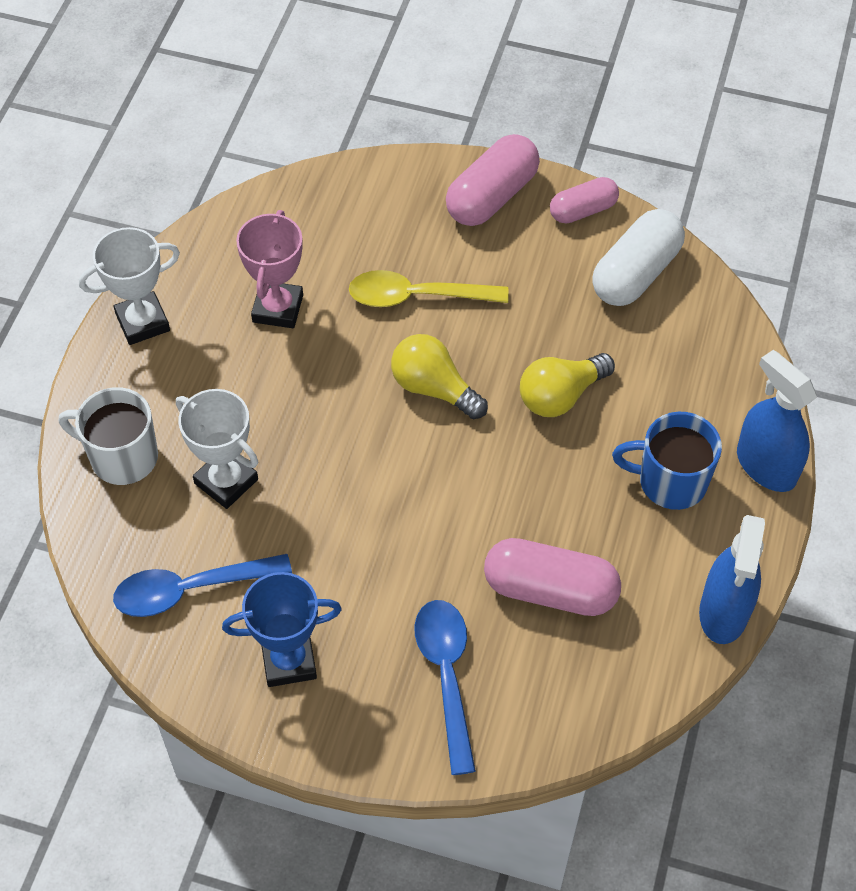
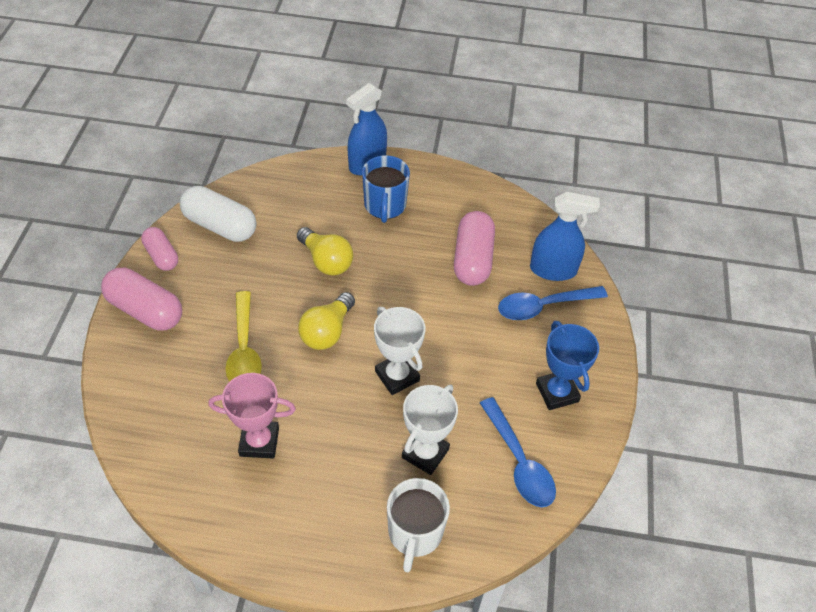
camera: 100 degrees left, 5 degrees down
white trophy [79,227,180,345] -> white trophy moved to [374,307,425,395]
blue spray bottle [699,515,765,644] -> blue spray bottle moved to [530,192,600,281]

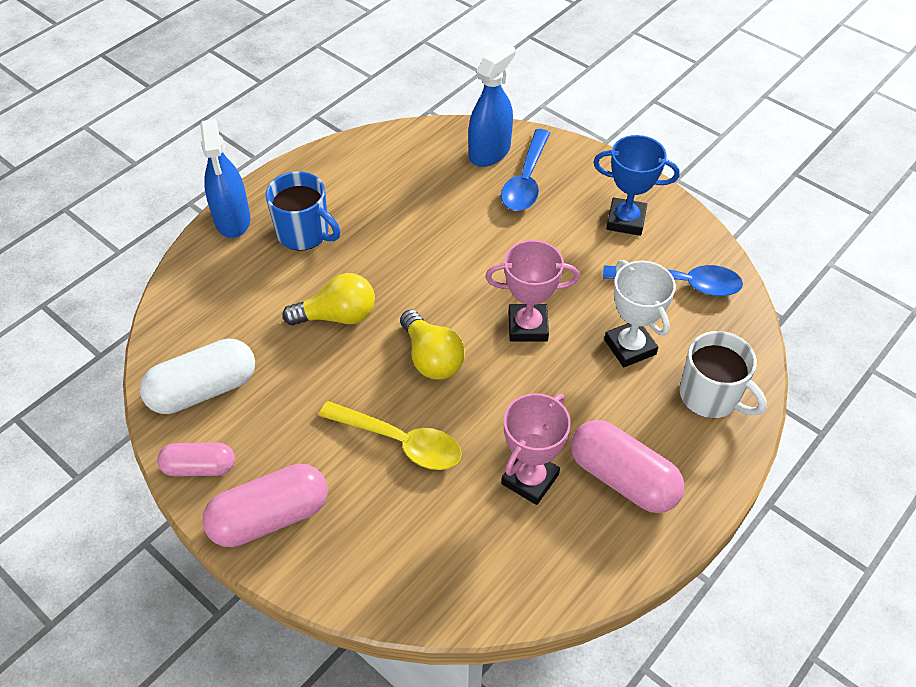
camera: 55 degrees left, 0 degrees up
white trophy [374,307,425,395] -> pink trophy [485,240,580,342]
pink capsule [454,211,495,286] -> pink capsule moved to [571,420,685,513]

